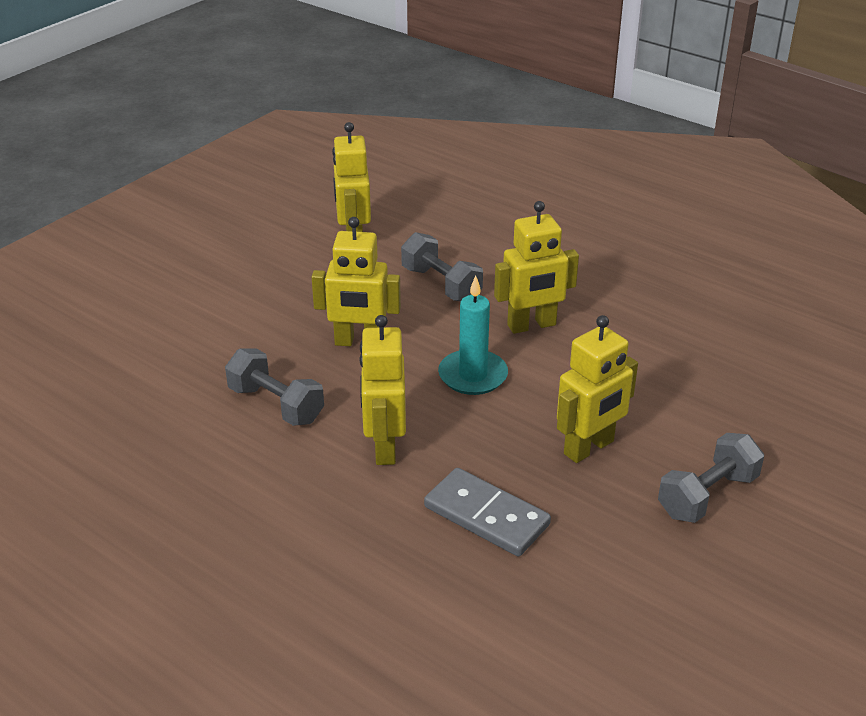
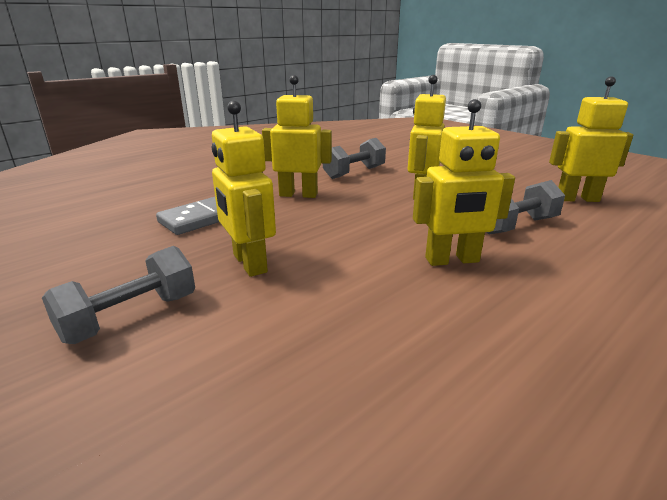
camera: 100 degrees right, 10 degrees down
turquoise candle [438,276,508,395] -> none
yellow robot [494,201,579,334] -> yellow robot turned 90 degrees counterclockwise [413,99,515,266]
grey dumbbell [658,433,764,523] -> grey dumbbell turned 75 degrees clockwise [42,246,195,344]

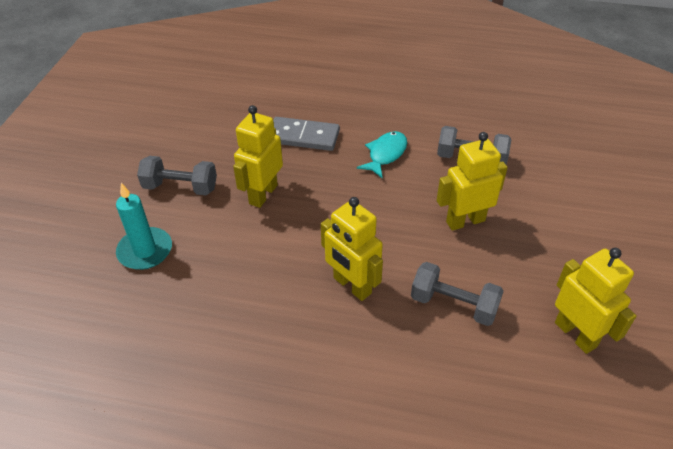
camera: 55 degrees right, 20 degrees up
yellow robot [262,75,332,198] -> turquoise fish [357,131,407,179]
none -> turquoise candle [116,183,172,270]

